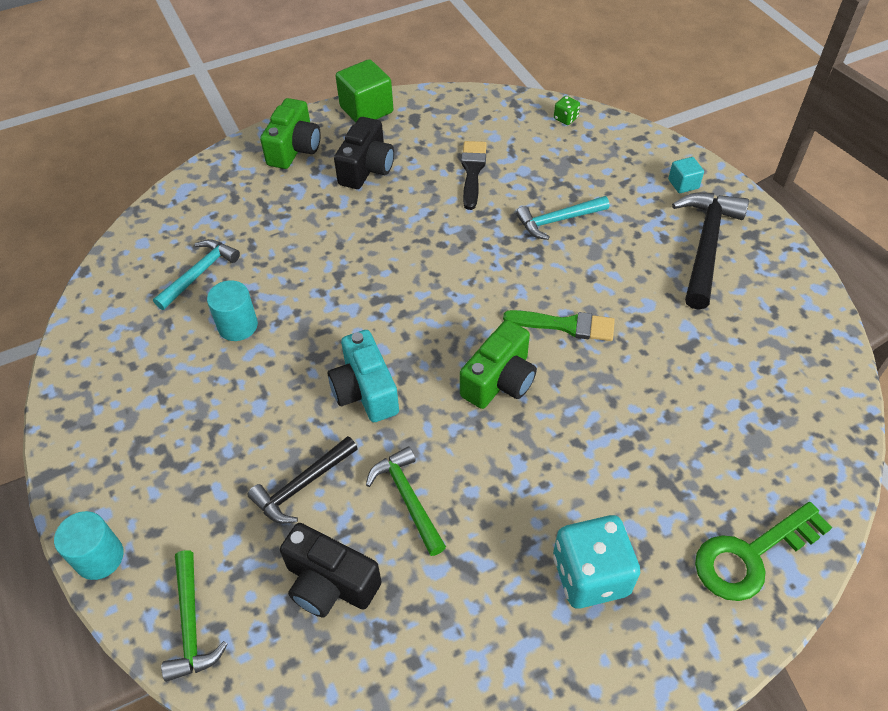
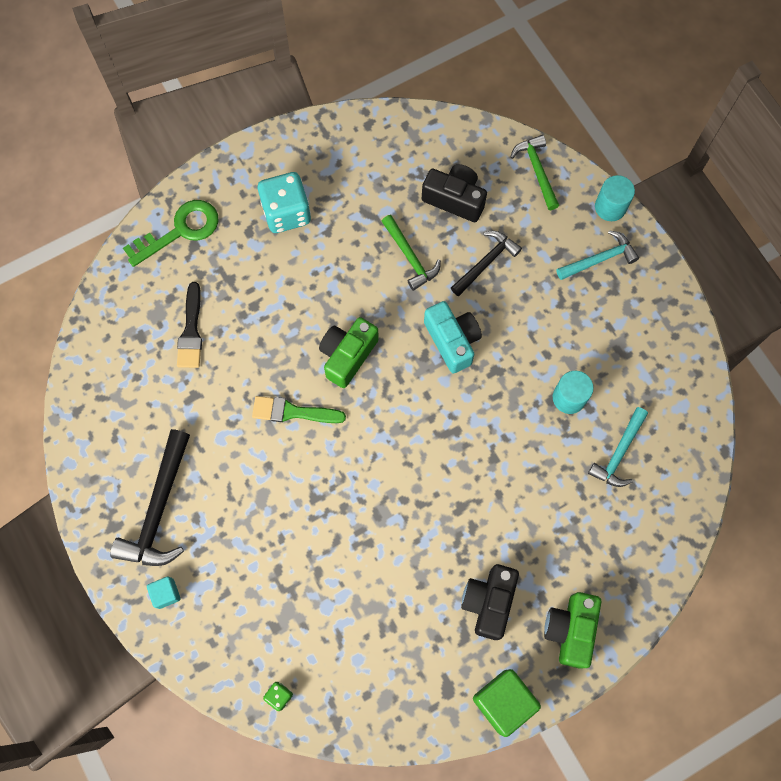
camera: 175 degrees right, 20 degrees up
black brush [461,141,487,210] -> black brush moved to [177,282,202,368]
turquoise hammer [516,196,609,240] -> turquoise hammer moved to [557,230,639,280]

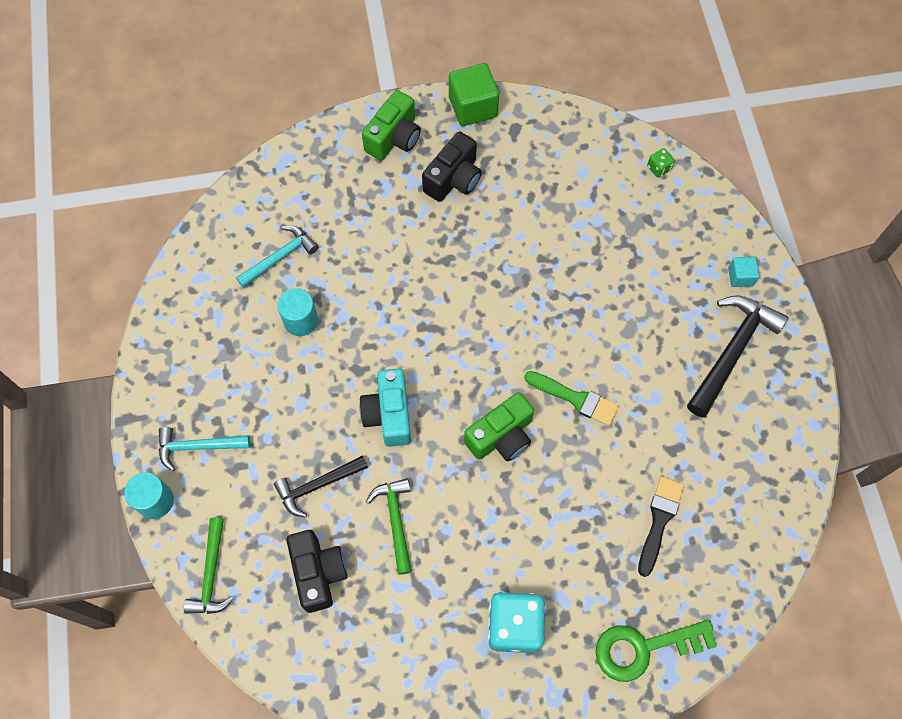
camera: 160 degrees left, 5 degrees down
black camera [422,164,487,222] -> black camera turned 150 degrees counterclockwise [286,530,347,613]

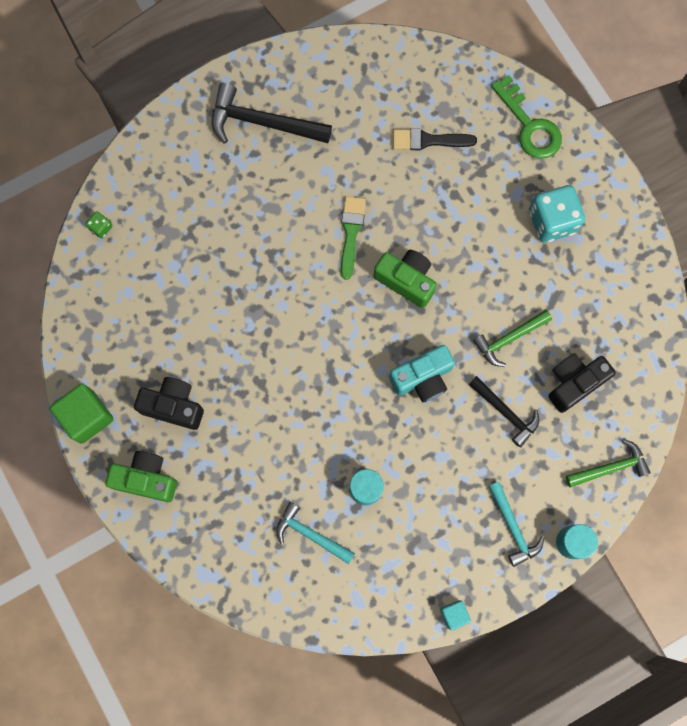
camera: 110 degrees left, 10 degrees up
turquoise cube [728,257,759,287] -> turquoise cube moved to [440,600,471,630]

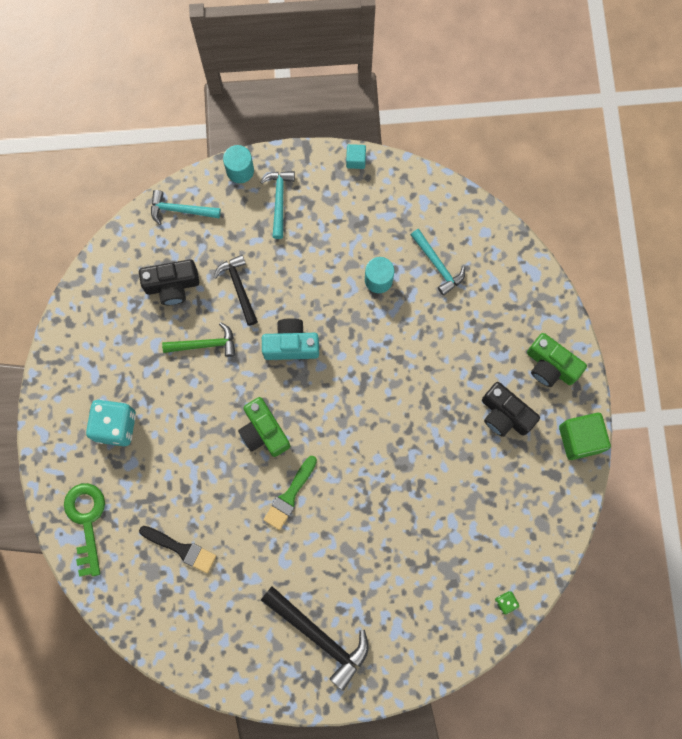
camera: 155 degrees left, 0 degrees up
green hammer [566,439,651,488] -> turquoise hammer [151,190,221,225]

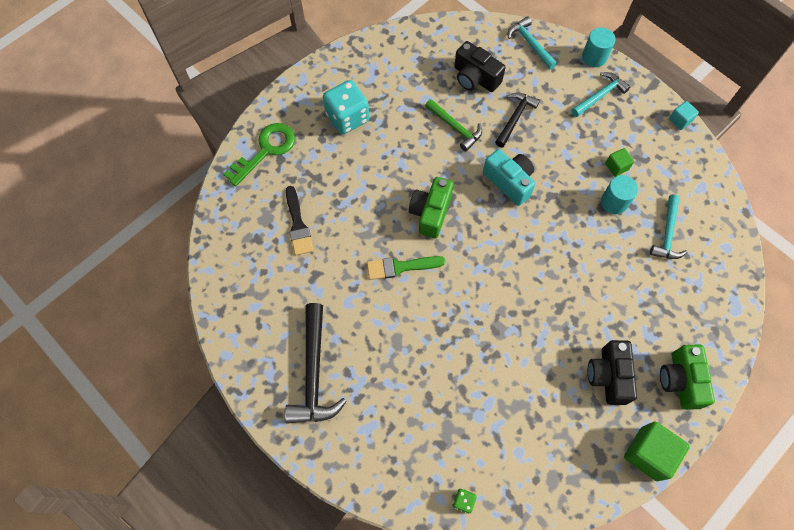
camera: 50 degrees right, 10 degrees down
none -> green cube [605,148,634,177]

